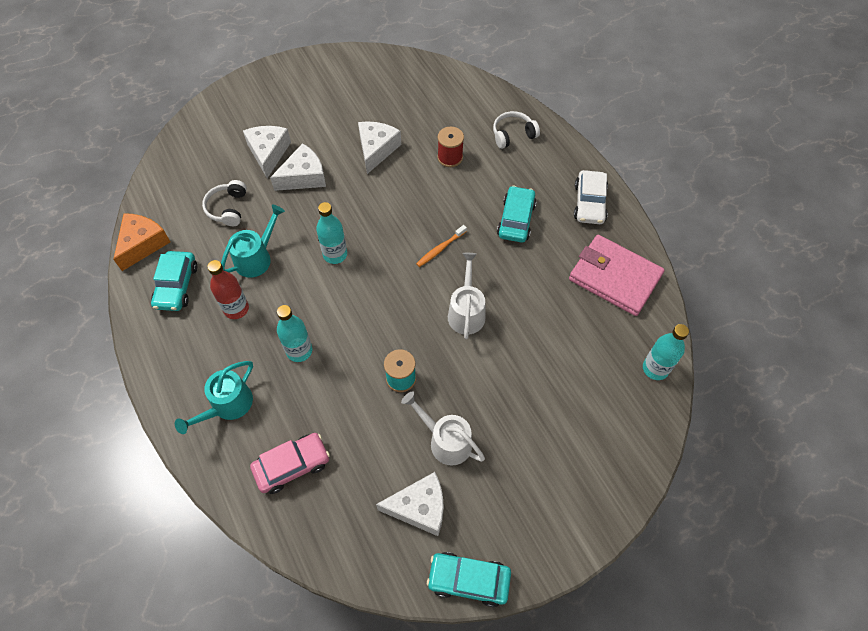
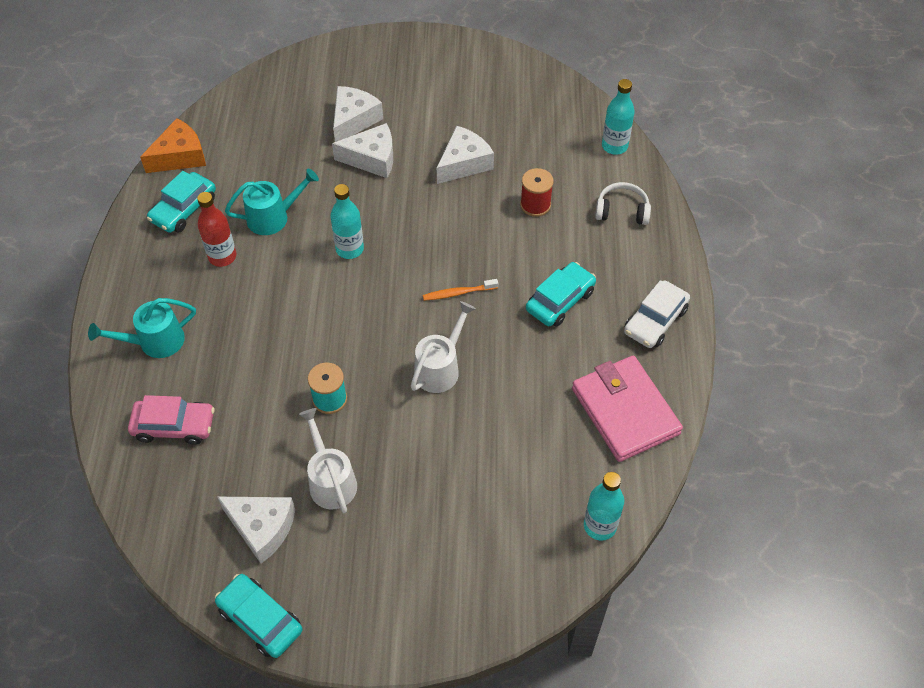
camera: 30 degrees right, 5 degrees down
white headphones [202,180,247,226] -> none
turquoise bottle [277,305,312,362] -> turquoise bottle moved to [602,79,635,155]

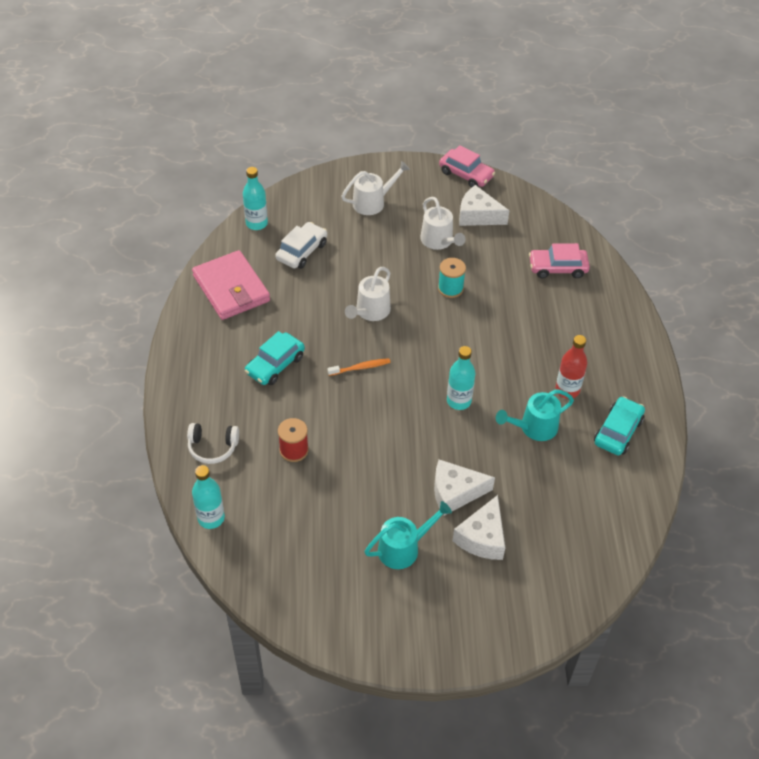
camera: 175 degrees right, 5 degrees down
turquoise watering can [88,298,196,358] -> turquoise watering can moved to [364,501,452,569]
orange cheese [140,118,206,173] -> none
turquoise car [215,574,303,658] -> pink car [439,145,495,188]
white cheese [437,126,494,184] -> none
white car [624,280,690,348] -> white car moved to [275,222,327,269]
none -> white watering can [341,161,410,215]

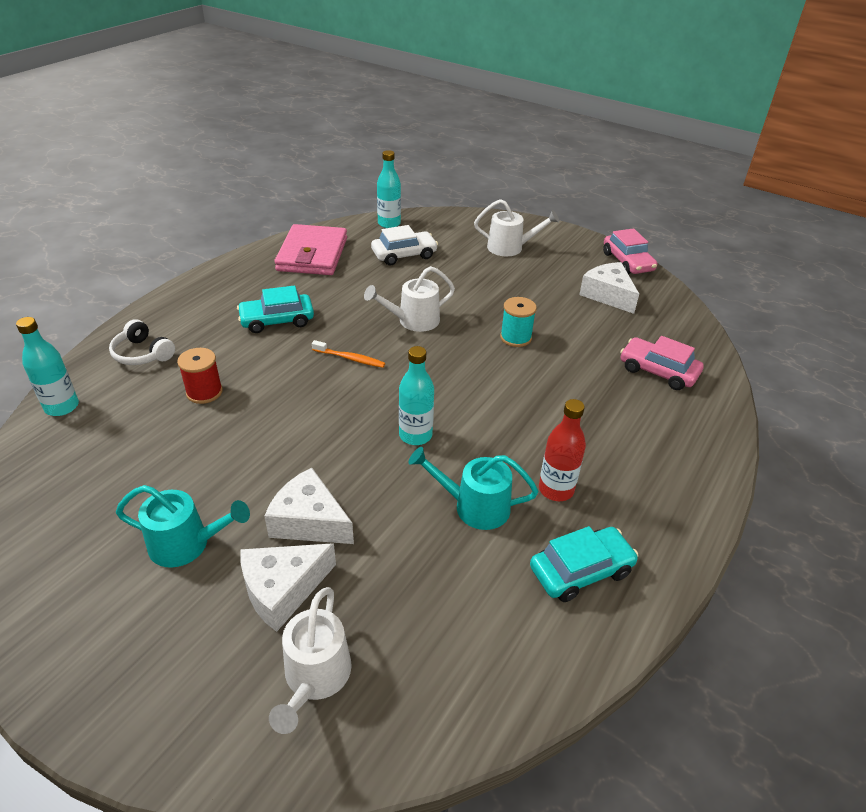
camera: 35 degrees right, 10 degrees down
white watering can [420,197,466,250] -> white watering can moved to [269,587,352,734]

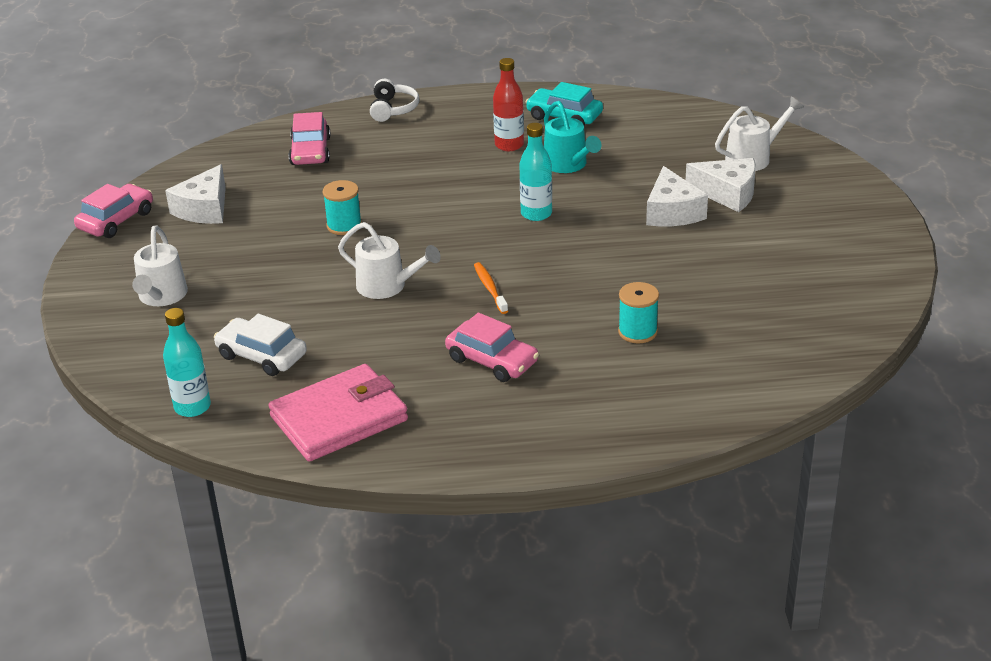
camera: 125 degrees left, 5 degrees down
turquoise bottle [16,317,79,416] -> none
white headphones [109,319,175,365] -> white headphones moved to [370,79,419,122]
turquoise watering can [116,485,250,568] -> none
red spool [177,348,223,404] -> turquoise spool [618,282,659,344]
turquoise car [237,286,314,333] -> pink car [445,313,539,382]
white watering can [474,199,559,256] -> white watering can turned 150 degrees counterclockwise [132,225,188,306]

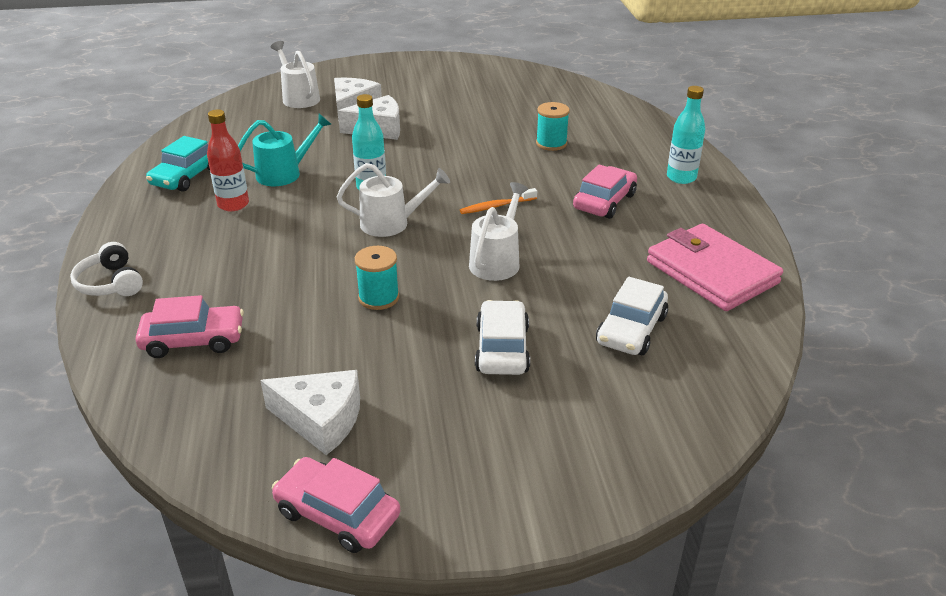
camera: 95 degrees left, 0 degrees up
white watering can [132,225,188,306] -> white watering can moved to [337,163,450,237]
turquoise bottle [163,308,211,417] -> turquoise bottle moved to [667,86,705,184]
white headphones [370,79,419,122] -> white headphones turned 120 degrees counterclockwise [70,242,143,296]
none -> white car [475,300,530,375]

